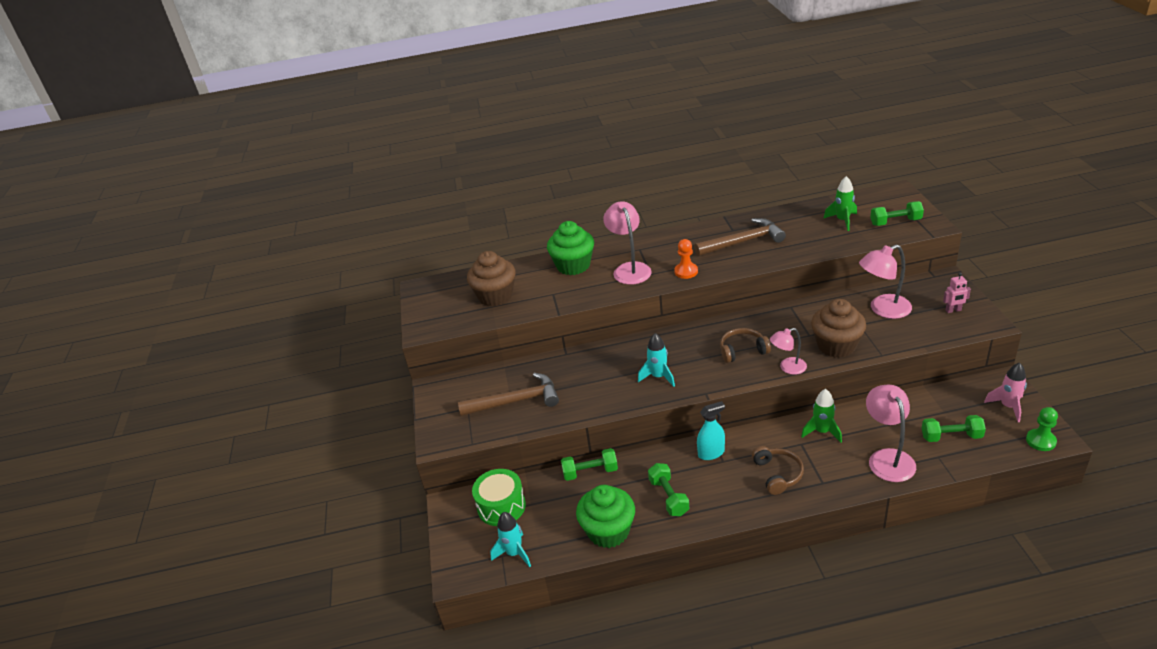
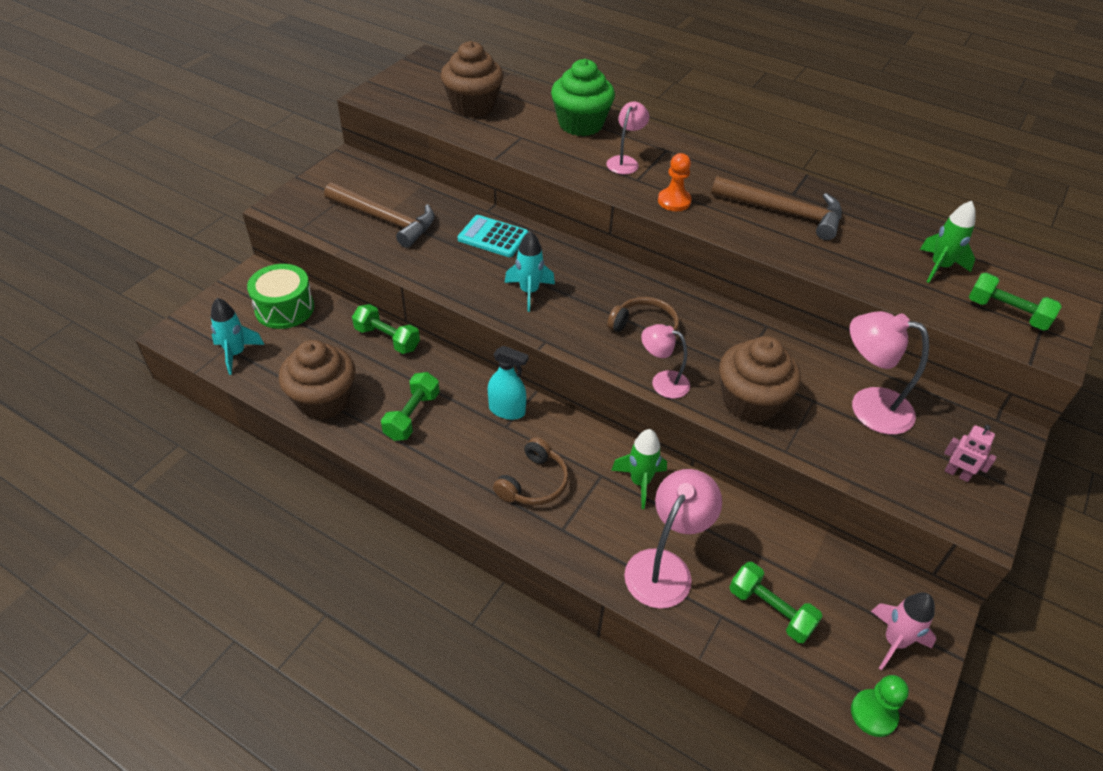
camera: 35 degrees right, 10 degrees up
green cupcake [576,485,635,548] -> brown cupcake [279,340,356,420]
pink lamp [603,201,652,285] -> pink lamp [607,102,649,174], size x0.62
none -> turquoise calculator [458,215,529,257]

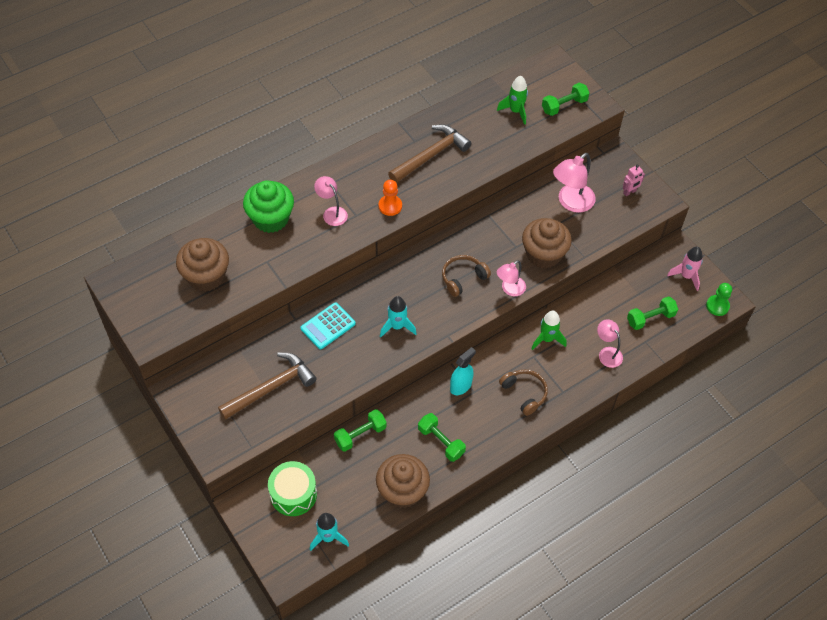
camera: 65 degrees left, 10 degrees up
pink lamp [624,469,722,608] -> pink lamp [597,319,623,368], size x0.62

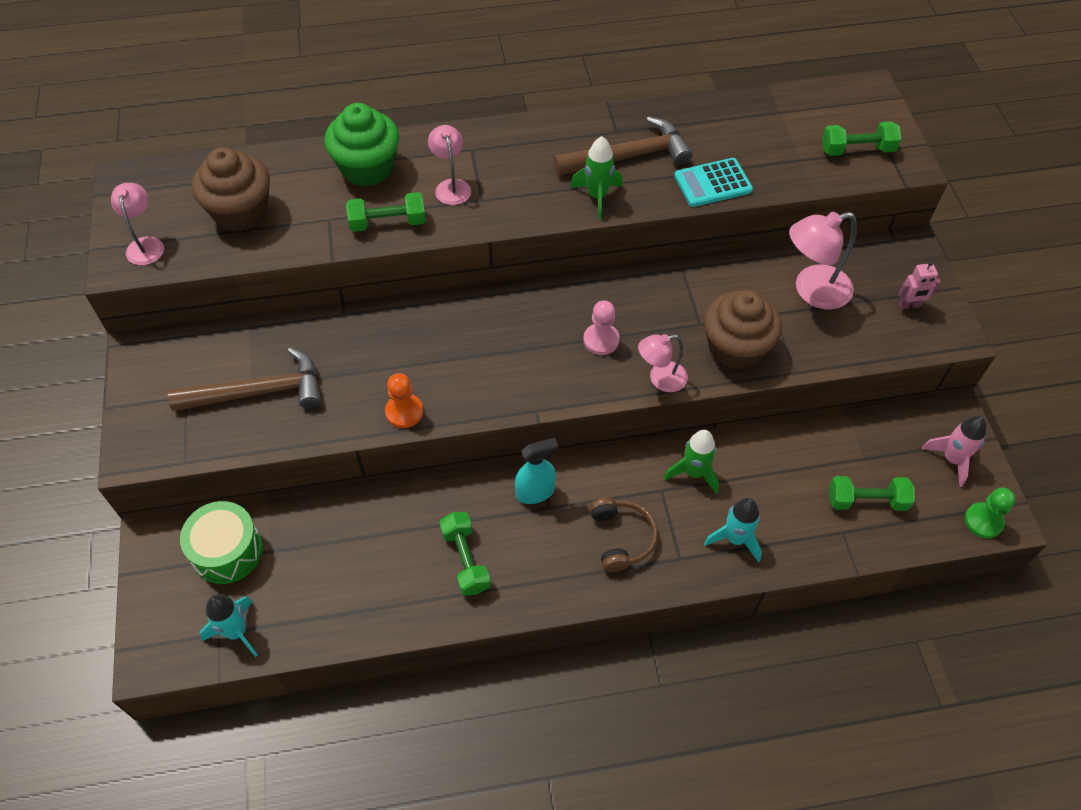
camera: 25 degrees right, 0 degrees up
turquoise calculator [301,302,356,349] -> turquoise calculator moved to [674,158,753,207]
green dumbbell [334,409,387,452] -> green dumbbell moved to [346,192,426,232]
brown cupcake [376,454,430,508] -> none
orange pawn [379,180,402,216] -> orange pawn moved to [385,373,423,428]
turquoise rocket [380,296,417,337] -> turquoise rocket moved to [704,498,762,562]
brown headphones [442,255,491,297] -> pink pawn [583,300,620,355]
green rocket [497,76,528,125] -> green rocket moved to [570,136,623,219]
pink lamp [597,319,623,368] -> pink lamp moved to [111,183,164,265]

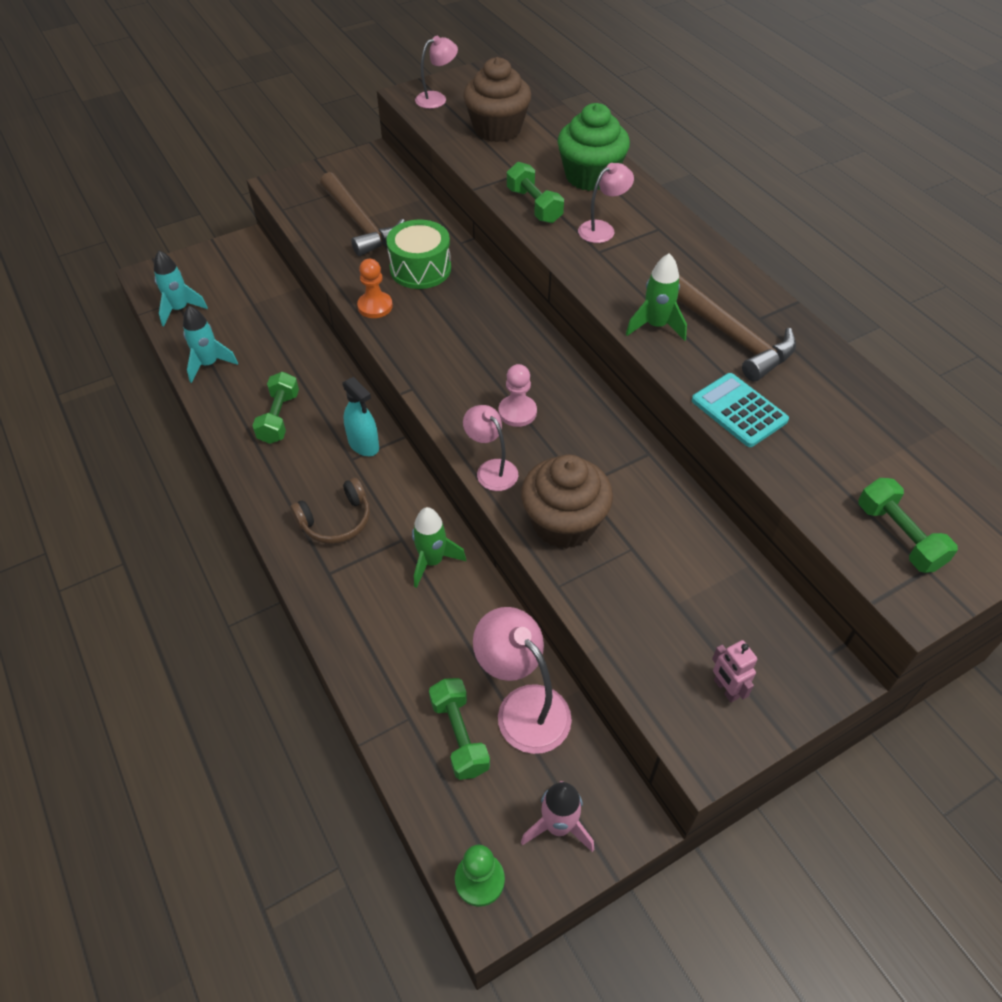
camera: 70 degrees right, 5 degrees down
green drum [180,501,263,584] -> green drum moved to [386,220,451,289]
green dumbbell [439,512,491,596] -> green dumbbell turned 45 degrees counterclockwise [252,371,299,444]
turquoise rocket [704,498,762,562] -> turquoise rocket moved to [183,306,238,383]
pink lamp [789,212,857,310] -> pink lamp moved to [473,607,572,754]

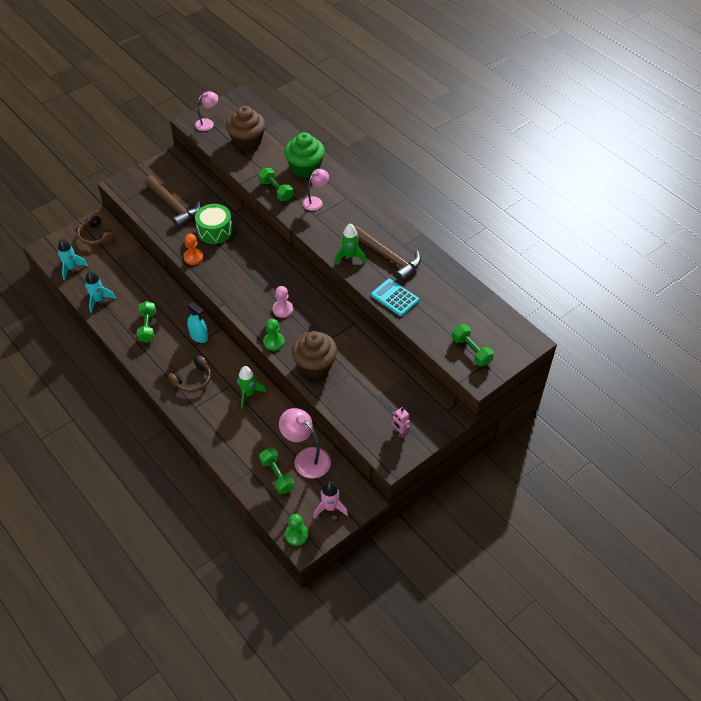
camera: 10 degrees left, 0 degrees up
pink lamp [463,405,518,491] -> green pawn [263,319,285,351]
none -> brown headphones [77,214,114,245]

